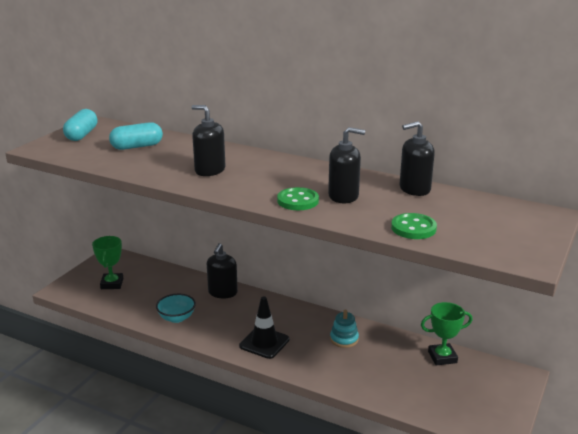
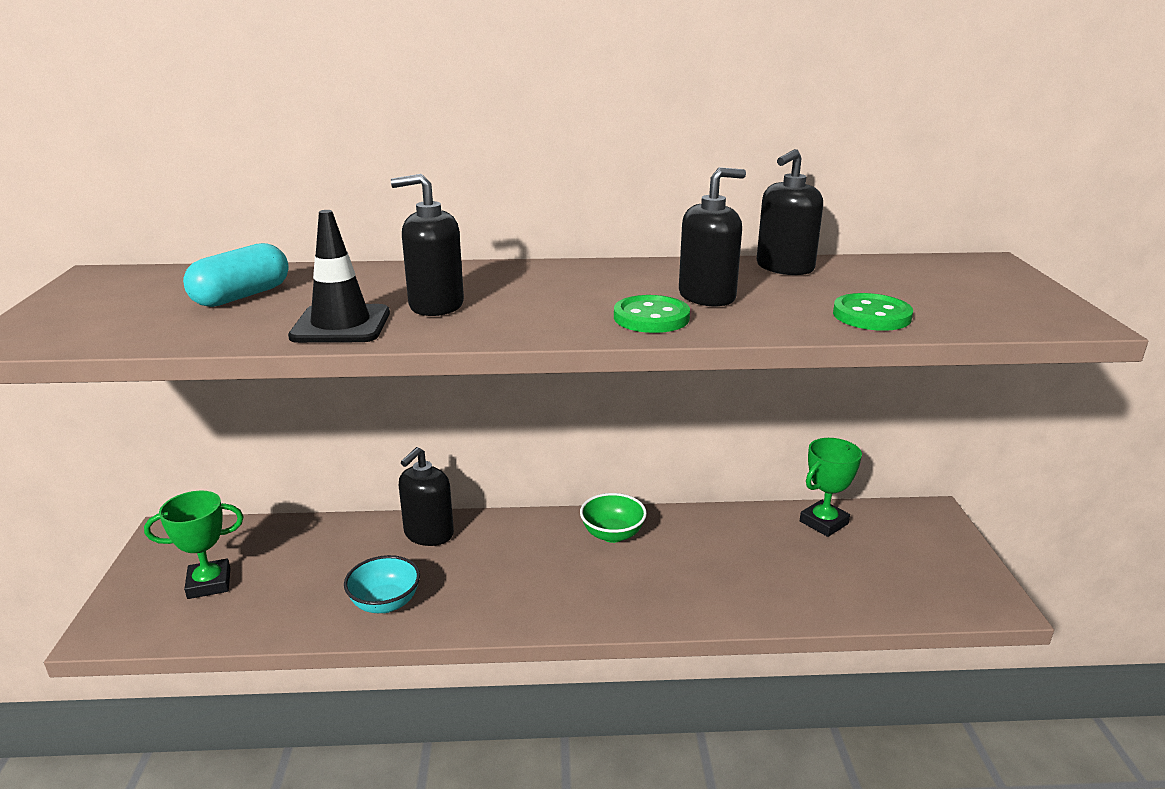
camera: 30 degrees left, 0 degrees up
turquoise capsule [63,109,98,141] -> none
green trophy [92,236,124,289] -> green trophy turned 75 degrees counterclockwise [144,491,244,599]
black soap dispenser [207,243,238,298] -> black soap dispenser turned 45 degrees clockwise [399,447,454,546]
black traffic cone [239,297,290,359] -> black traffic cone moved to [288,210,390,343]
turquoise stacking toy [330,310,359,348] -> none
none -> green bowl [580,493,647,543]

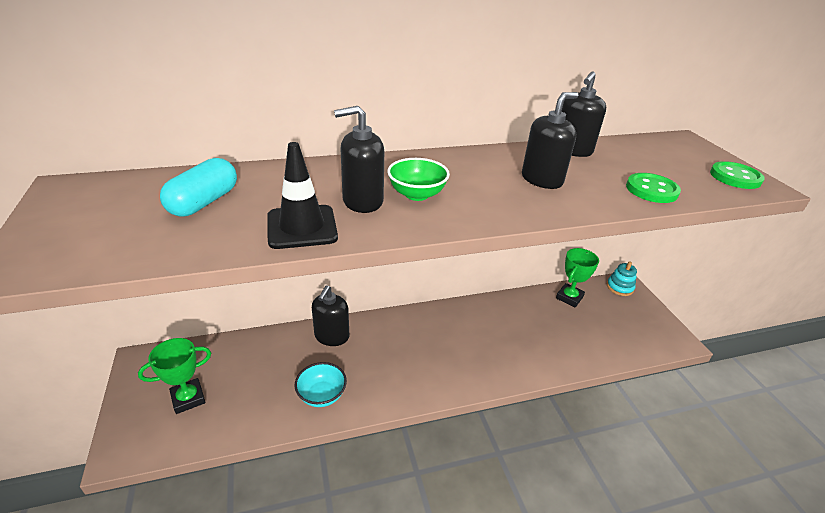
camera: 15 degrees left, 10 degrees up
green bowl [580,493,647,543] -> green bowl moved to [387,158,450,201]
green button [614,295,690,333] -> green button moved to [710,161,765,189]
none -> turquoise stacking toy [607,262,637,296]

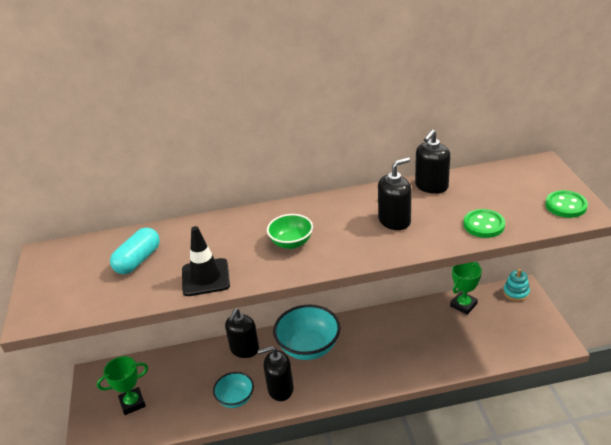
camera: 10 degrees right, 0 degrees up
black soap dispenser [334,106,384,213] -> black soap dispenser moved to [258,346,294,401]
none -> turquoise bowl [273,304,341,360]

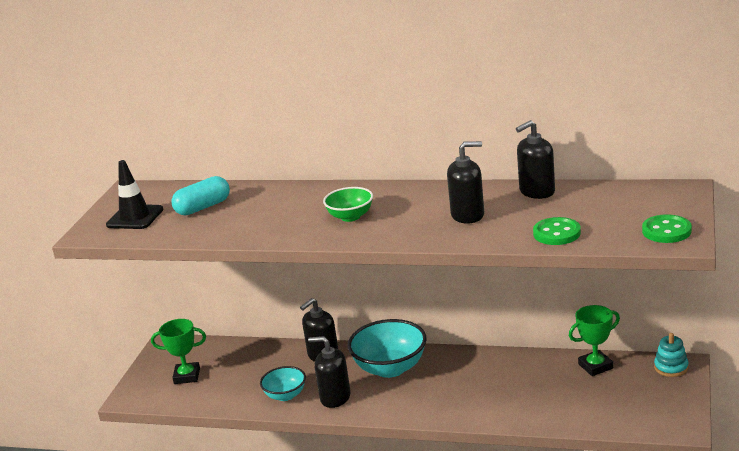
camera: 25 degrees right, 10 degrees down
black traffic cone [182,226,230,296] -> black traffic cone moved to [106,160,163,229]

